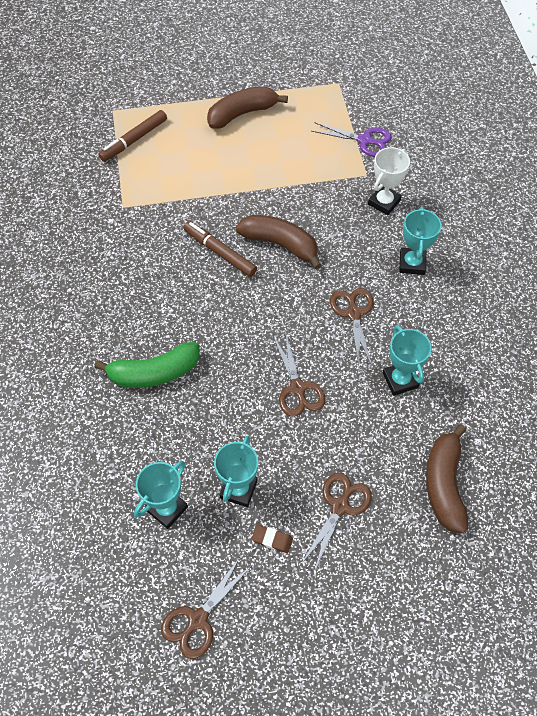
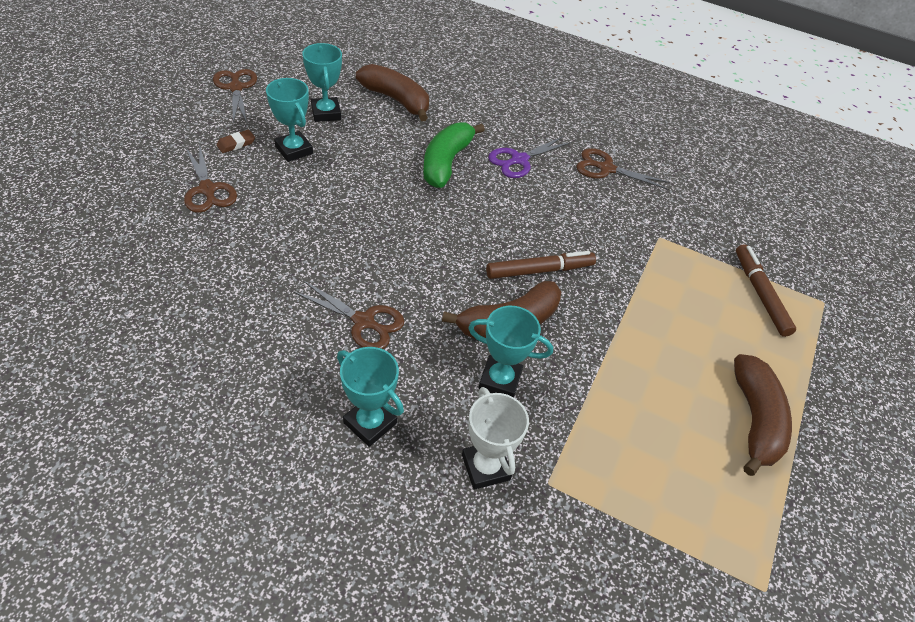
camera: 120 degrees right, 10 degrees down
brown scissors [273,331,326,417] -> brown scissors moved to [576,148,671,190]
purple scissors [311,122,392,157] -> purple scissors moved to [488,136,572,178]
turquoise trophy [383,325,432,396] -> turquoise trophy moved to [468,306,553,397]
brown banana [426,424,468,533] -> brown banana moved to [356,64,429,121]

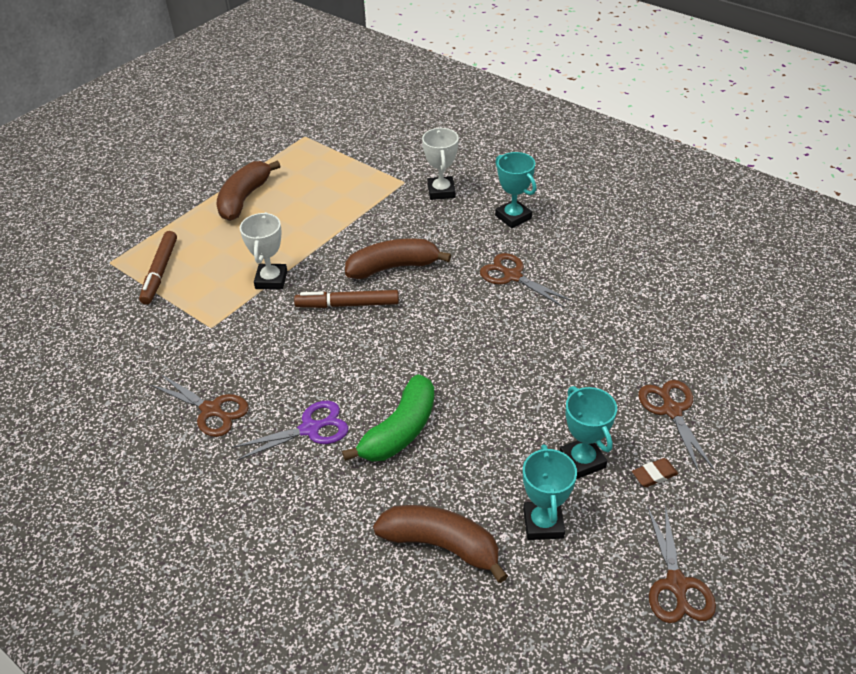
camera: 160 degrees left, 5 degrees down
brown banana [356,64,429,121] -> brown banana turned 150 degrees clockwise [373,505,508,583]
turquoise trophy [468,306,553,397] -> none
none -> white trophy [240,212,287,290]

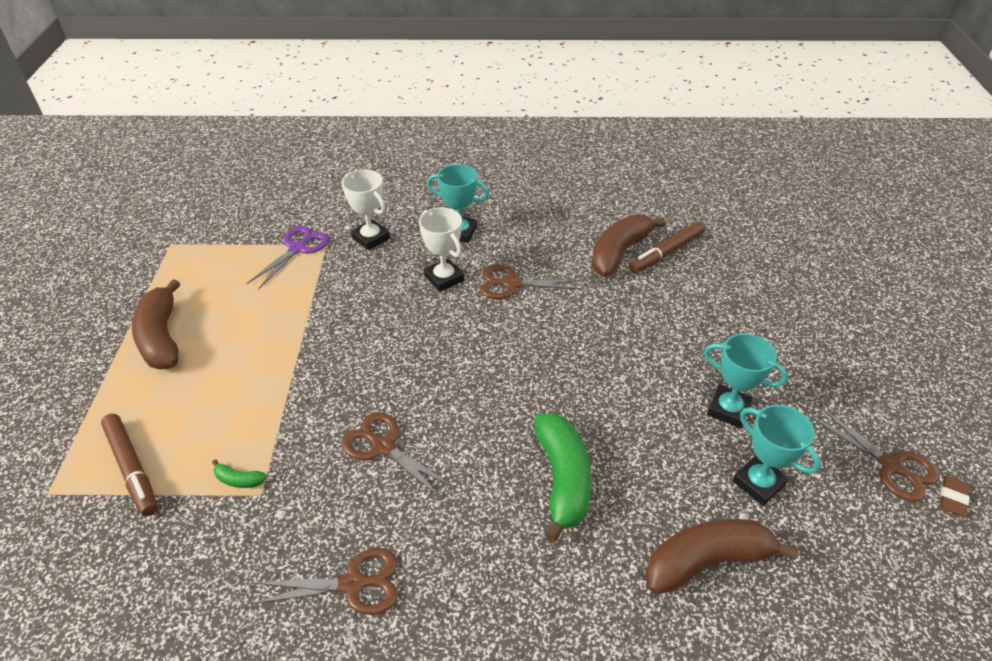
camera: 40 degrees left, 0 degrees up
purple scissors [232,401,348,461] -> purple scissors moved to [247,226,329,290]
white trophy [240,212,287,290] -> white trophy moved to [419,207,464,292]
brown marker [294,290,399,308] -> brown marker moved to [629,221,705,273]
brown banana [345,239,451,279] -> brown banana moved to [591,214,665,277]
brown eraser [632,458,678,487] -> brown eraser moved to [940,476,969,517]
brown scissors [638,380,714,473] -> brown scissors moved to [341,412,454,498]
none -> green banana [212,459,267,488]

